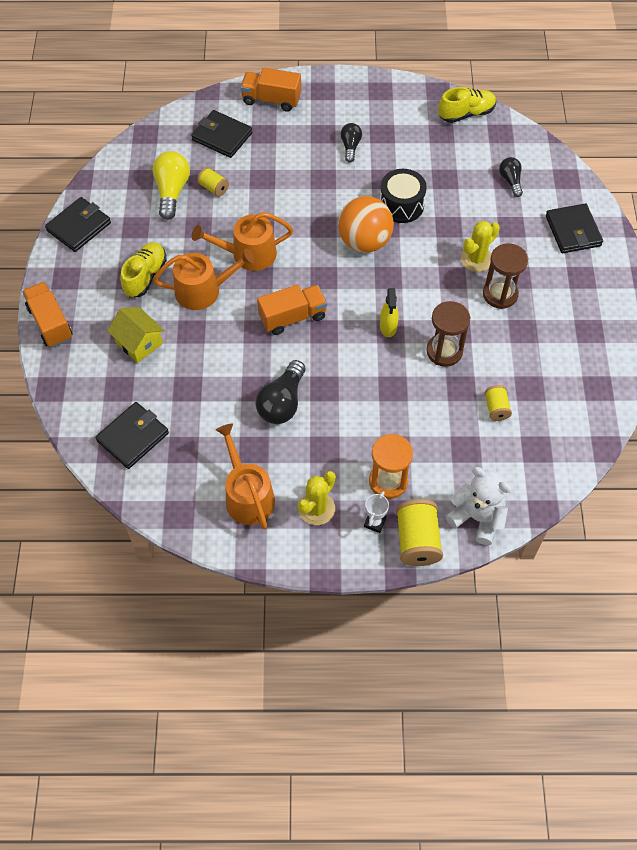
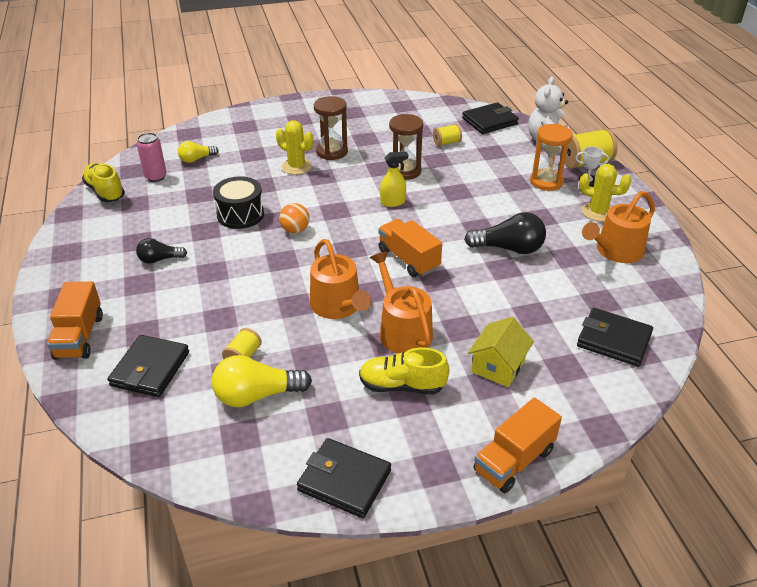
camera: 105 degrees left, 20 degrees down
orange ball [338,196,394,253] -> orange ball [279,203,310,233], size x0.52
black light bulb [499,157,523,197] -> yellow light bulb [178,141,219,163]
black wallet [546,204,603,253] -> black wallet moved to [462,102,519,134]
none -> pink can [137,133,167,182]

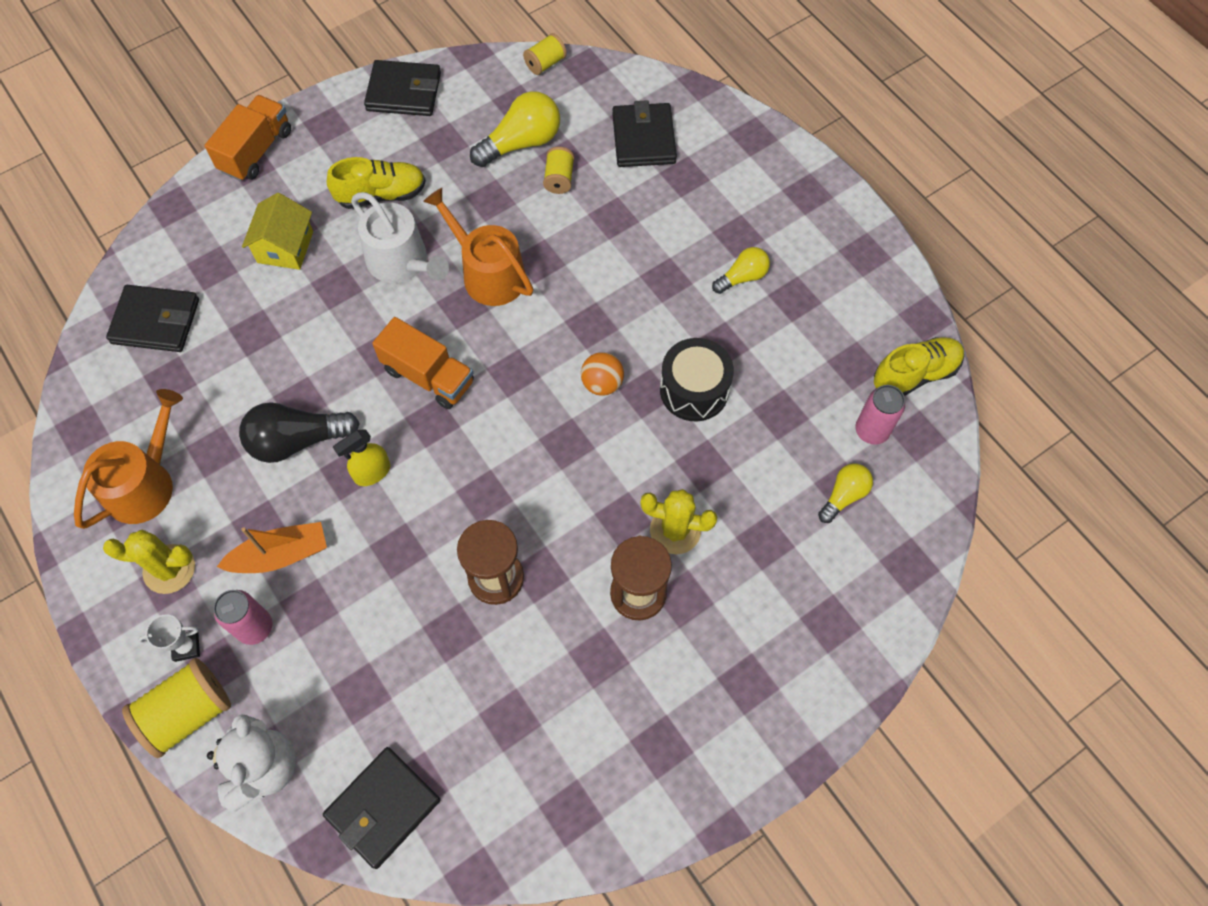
camera: 160 degrees right, 25 degrees up
orange truck [47,281,103,360] -> none
yellow shoe [82,163,125,202] -> yellow shoe turned 60 degrees counterclockwise [874,337,964,396]
black light bulb [136,238,187,264] -> yellow light bulb [712,247,770,294]
orange watering can [370,251,433,354] -> white watering can [351,192,449,283]
yellow spray bottle [380,152,408,207] -> yellow spray bottle moved to [333,429,390,486]
yellow spool [433,124,462,146] -> yellow spool moved to [523,33,567,75]
orange hourglass [530,124,573,191] -> pink can [214,590,272,645]
none -> orange boat [217,522,327,573]

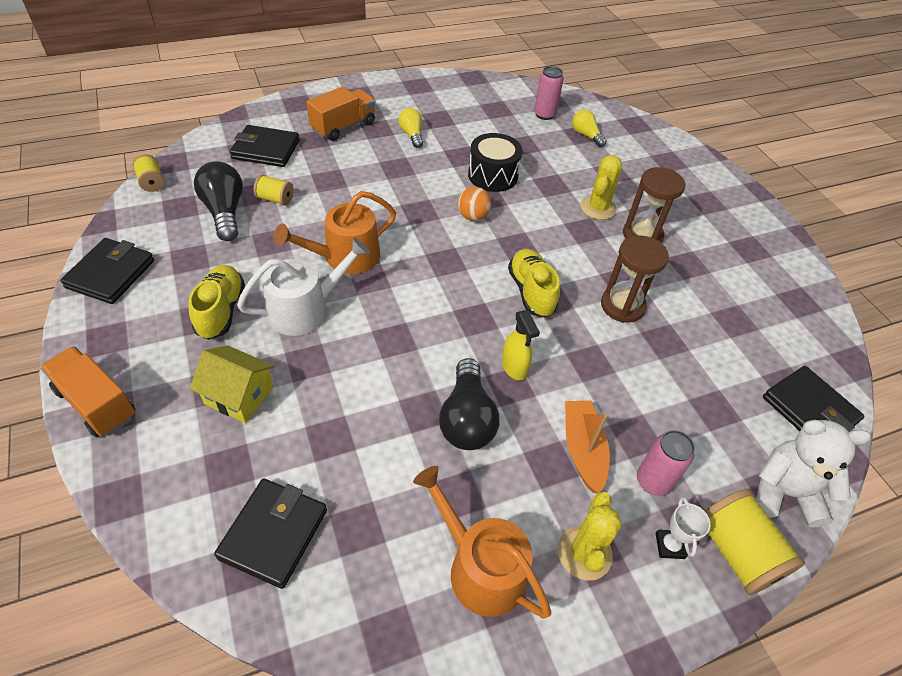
camera: 80 degrees left, 15 degrees down
orange truck [372,317,474,409] -> orange truck moved to [306,86,375,141]
yellow light bulb [470,91,560,167] -> black light bulb [194,161,243,241]
yellow shoe [874,337,964,396] -> yellow shoe moved to [508,249,560,317]

